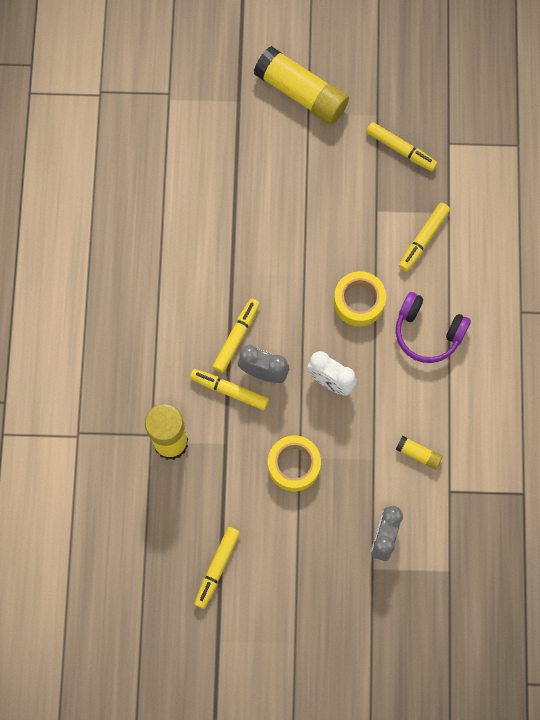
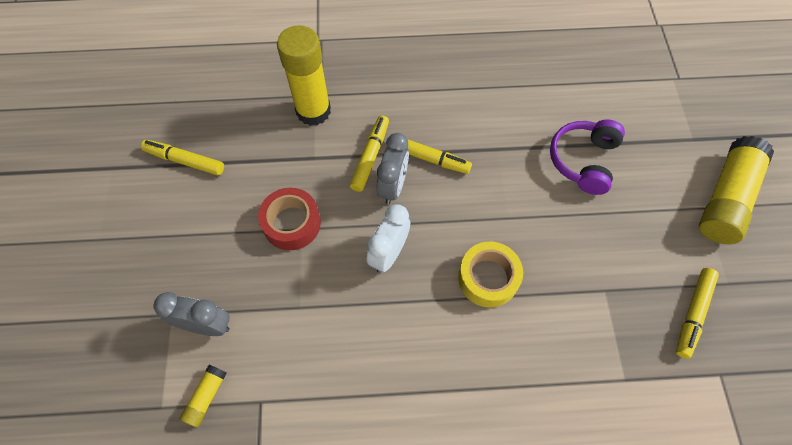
camera: 85 degrees right, 10 degrees down
yellow tape [268,436,321,491] -> red tape [258,188,321,250]
yellow glue stick [395,435,443,470] -> yellow glue stick moved to [179,365,227,427]
purple headphones [396,292,471,363] -> purple headphones moved to [550,119,625,195]
yellow marker [399,203,450,271] -> none

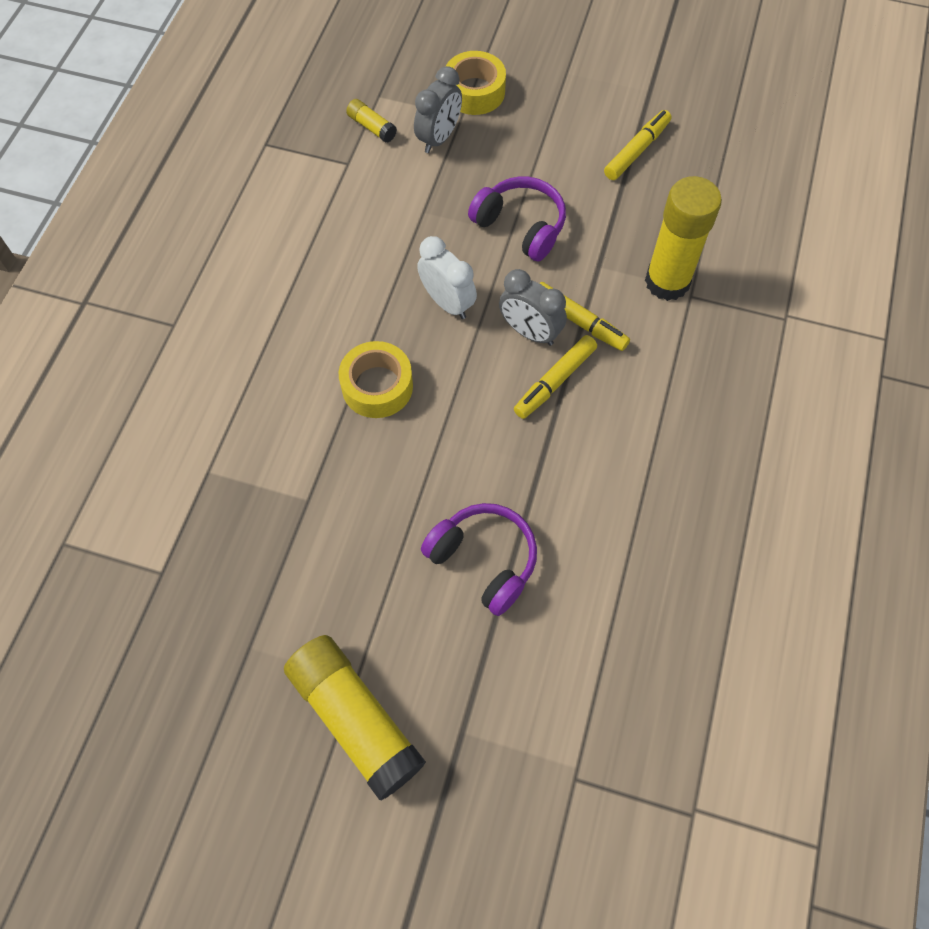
camera: 110 degrees right, 0 degrees up
red tape [258,188,321,250] -> purple headphones [468,176,566,262]
yellow marker [676,268,719,359] -> none
none -> yellow tape [446,51,506,115]

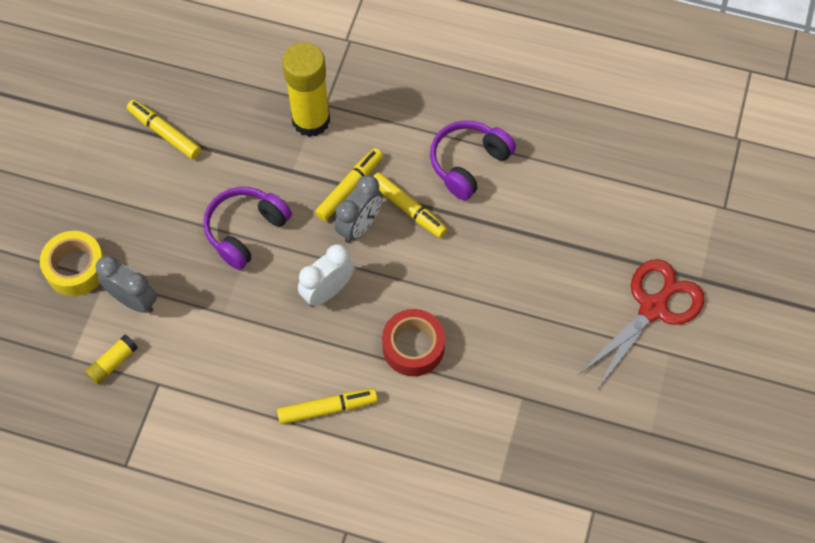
camera: 90 degrees left, 0 degrees up
yellow glue stick [284,635,426,801] -> none
yellow tape [339,341,413,418] -> red tape [382,309,445,376]
purple headphones [421,503,537,616] -> purple headphones moved to [430,120,516,200]
none -> yellow marker [277,388,378,424]
none -> red scissors [579,259,705,388]

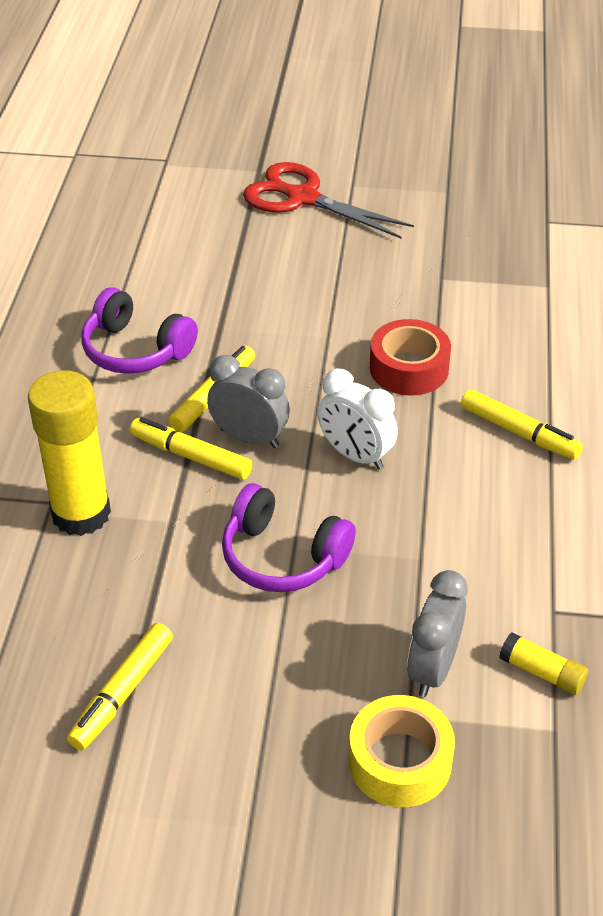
camera: 100 degrees left, 20 degrees down
yellow marker [277,388,378,424] -> yellow marker turned 150 degrees clockwise [461,389,583,460]

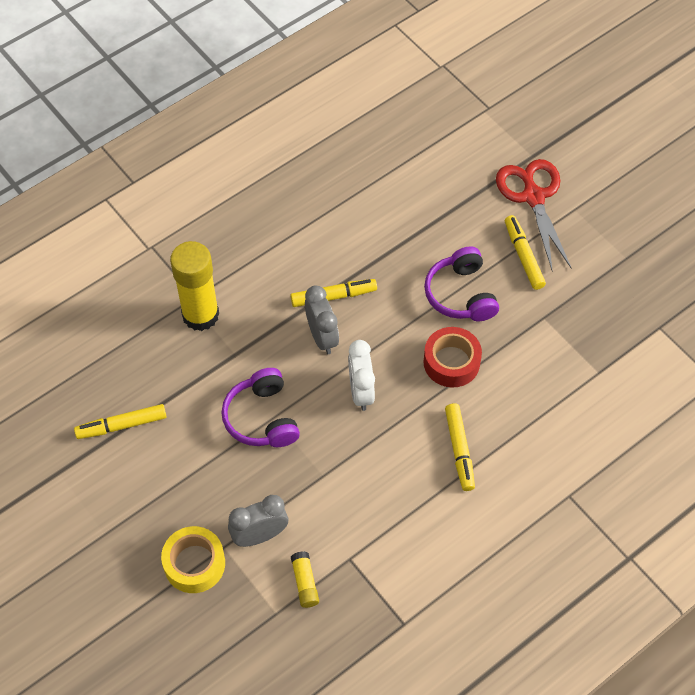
camera: 45 degrees right, 15 degrees up
purple headphones [81,287,198,374] -> purple headphones moved to [424,246,499,321]
yellow marker [130,417,252,480] -> yellow marker moved to [505,215,546,290]

